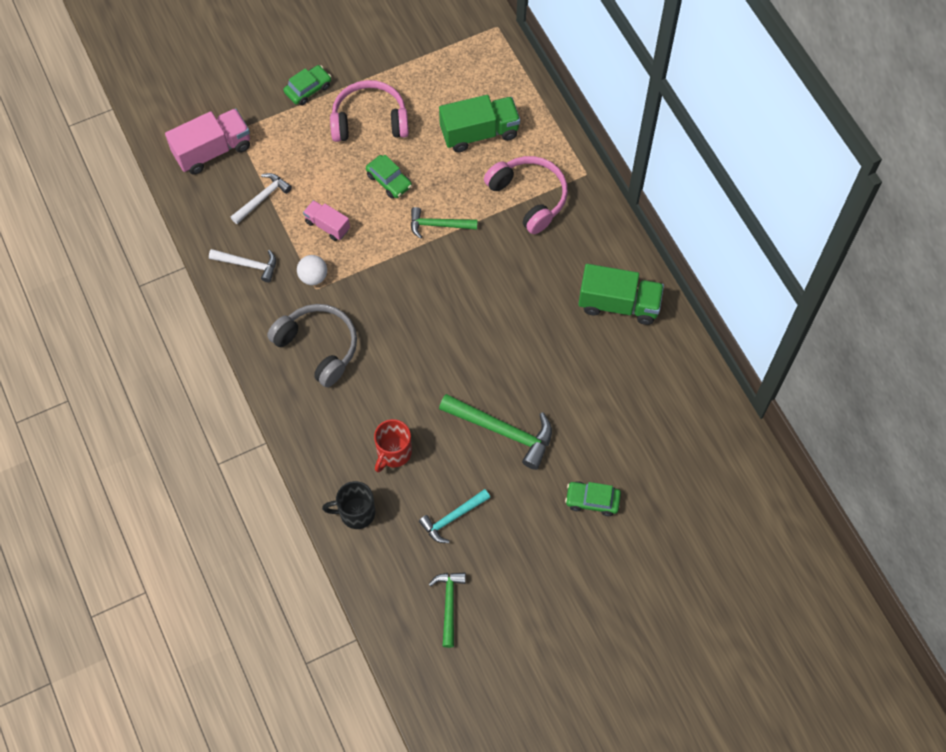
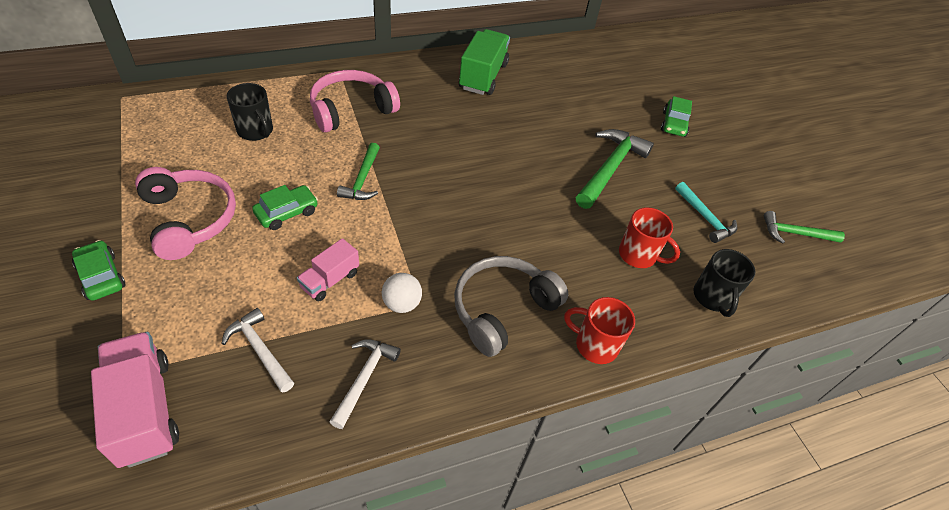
camera: 90 degrees left, 15 degrees down
pink headphones [330,80,409,142] -> pink headphones turned 150 degrees clockwise [135,167,236,260]
green truck [439,95,520,153] -> black mug [227,83,273,141]
none -> red mug [564,297,635,364]

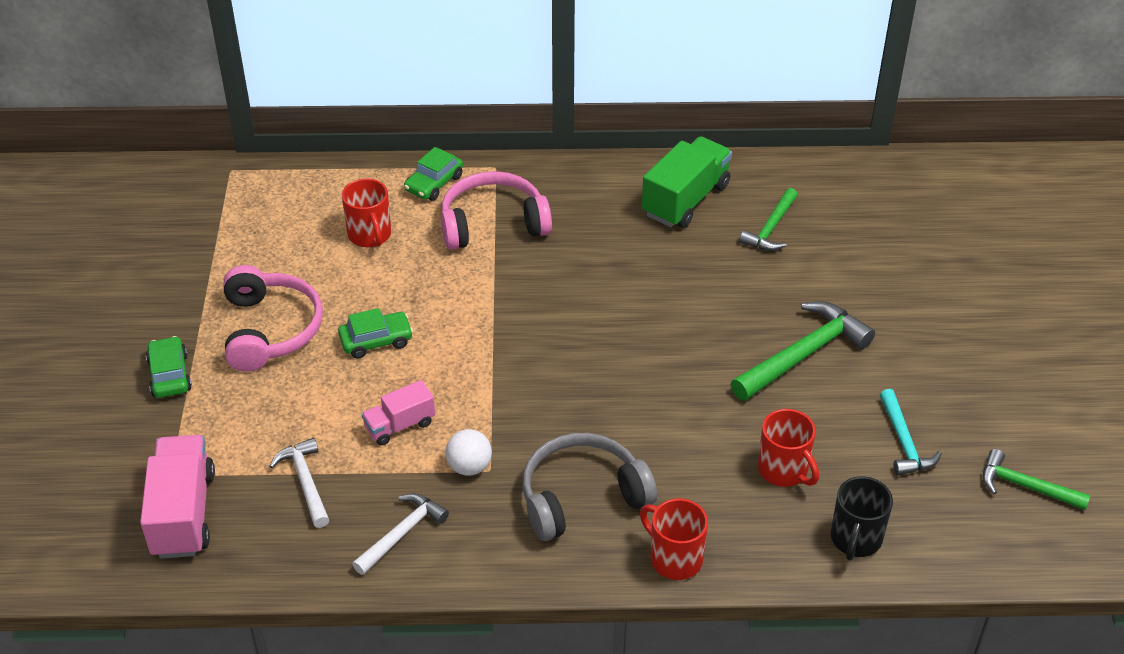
camera: 25 degrees right, 5 degrees down
black mug [227,83,273,141] -> red mug [342,179,391,247]
green hammer [337,143,380,200] -> green hammer moved to [739,188,798,251]
green car [661,96,692,137] -> green car moved to [404,147,463,201]

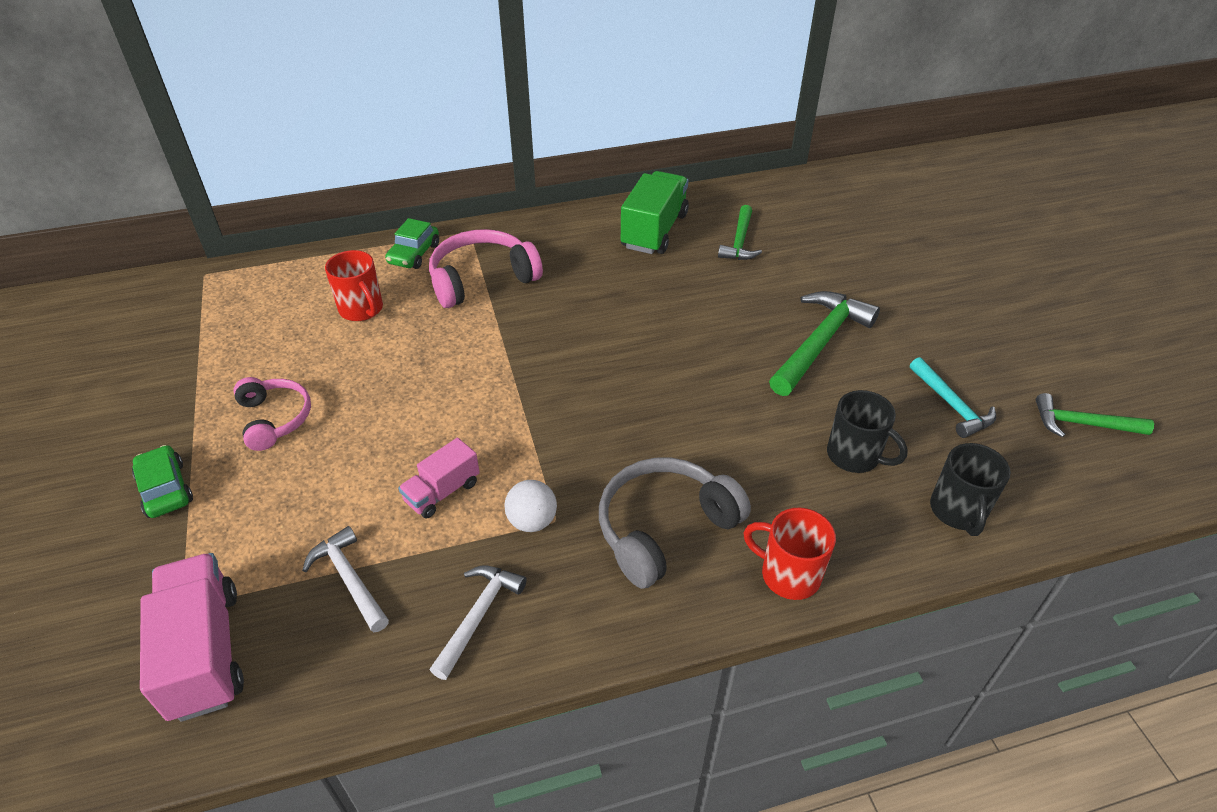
camera: 15 degrees left, 0 degrees up
pink headphones [223,265,323,372] -> pink headphones [233,377,311,451], size x0.65
green car [338,308,413,359] -> none
red mug [758,409,819,487] -> black mug [827,390,908,473]

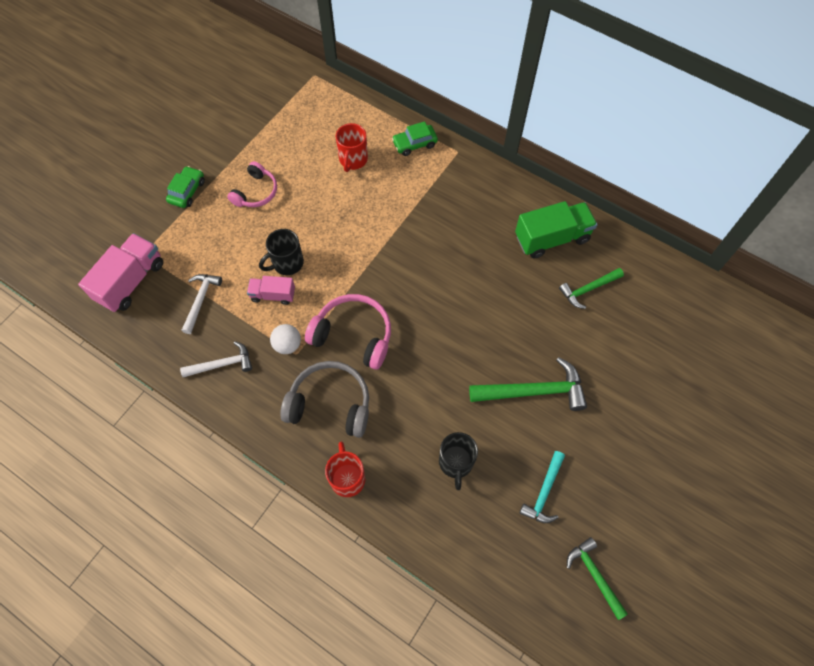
camera: 50 degrees right, 20 degrees up
pink headphones [429,229,543,308] -> pink headphones moved to [305,294,391,370]
black mug [930,443,1011,536] -> black mug moved to [259,229,304,275]

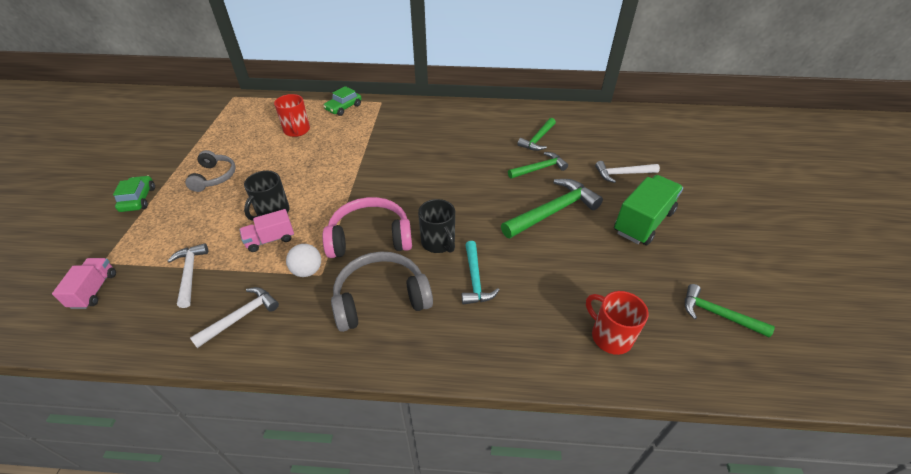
camera: 30 degrees left, 20 degrees down
pink truck [78,233,163,312] -> pink truck [52,258,116,309], size x0.58
pink headphones [227,161,277,207] -> grey headphones [185,150,236,192]
red mug [325,442,365,497] -> red mug moved to [586,291,649,355]
black mug [439,432,478,490] -> black mug moved to [418,199,455,253]
green truck [515,201,597,259] -> green truck moved to [614,175,683,245]
turquoise hammer [519,451,565,523] -> turquoise hammer moved to [462,241,499,305]
none -> green hammer [508,152,568,179]
none -> white hammer [595,161,660,183]

